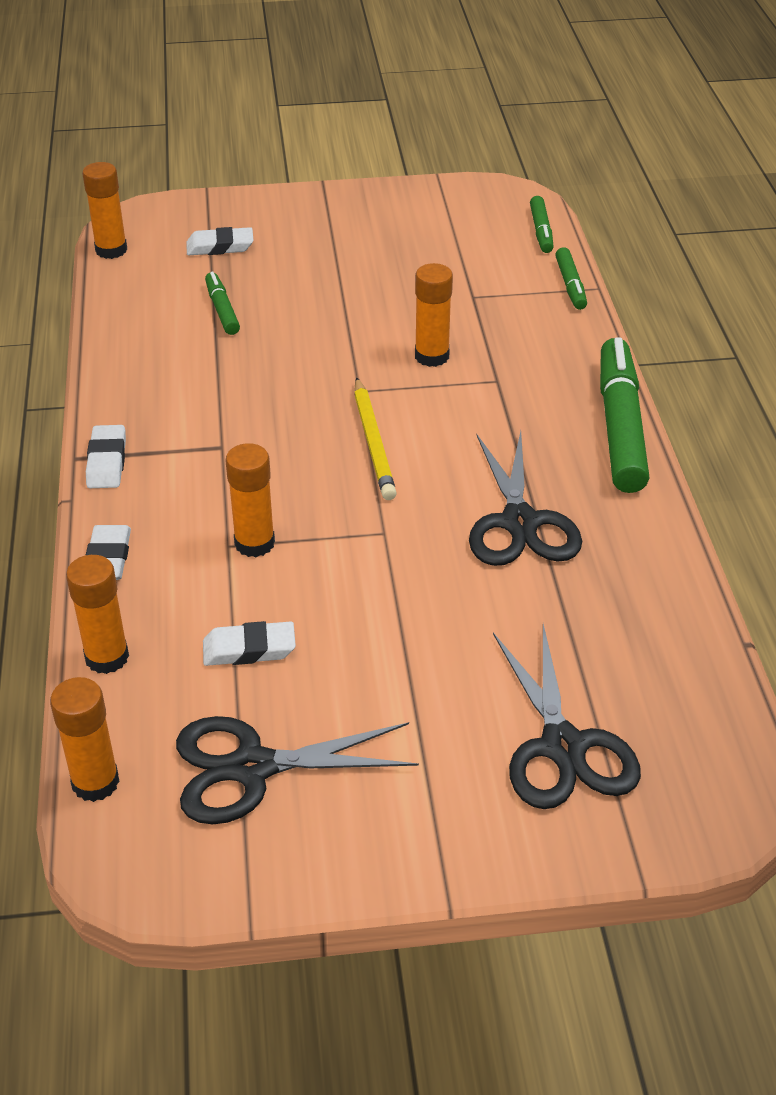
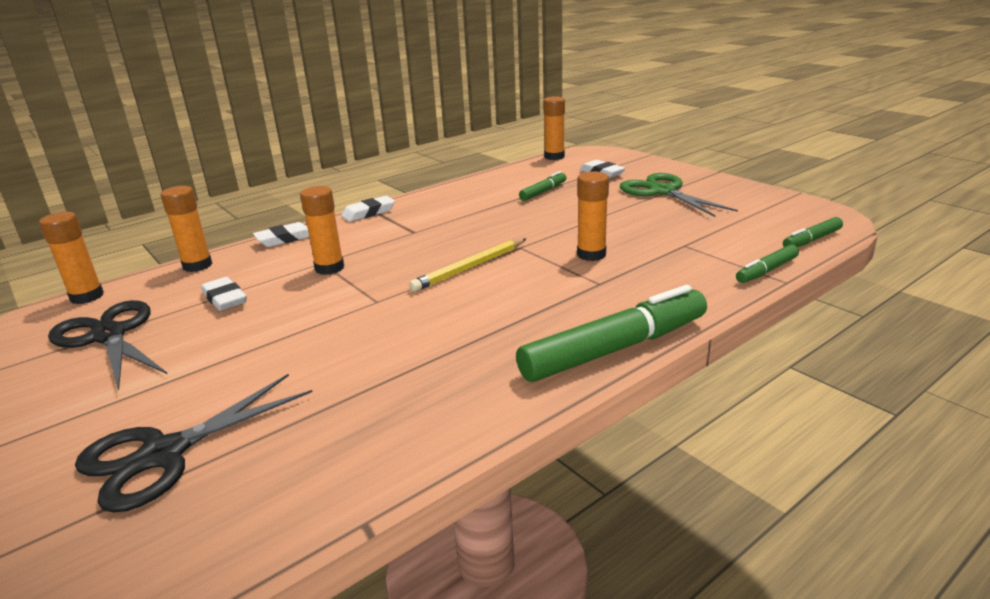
camera: 60 degrees right, 15 degrees down
black scissors [469,431,582,566] -> none
none -> green scissors [620,173,738,217]

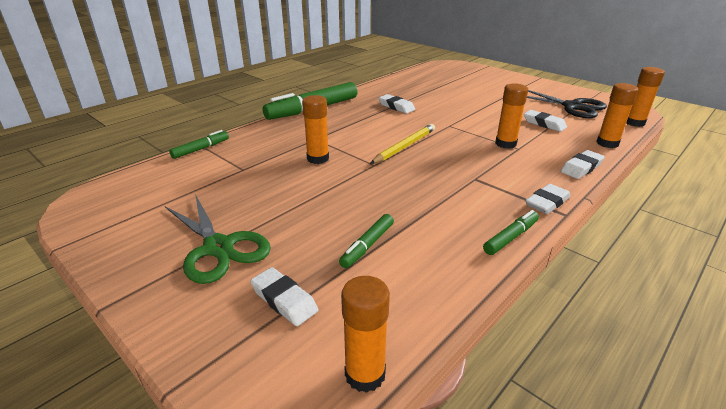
camera: 170 degrees right, 5 degrees up
black scissors [75,374,312,513] -> none
green marker [783,217,843,247] -> green marker moved to [483,210,539,255]
none -> white eraser [379,94,415,114]

